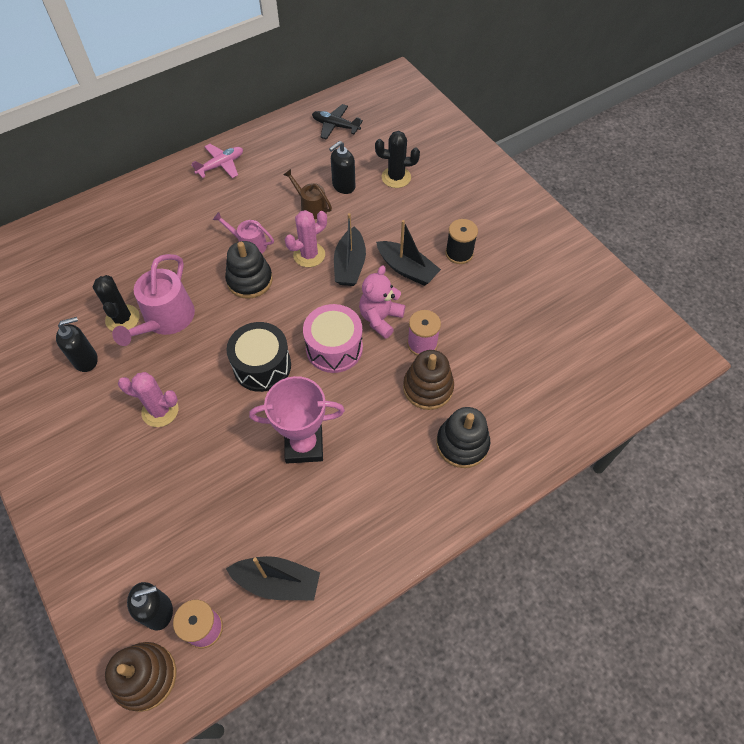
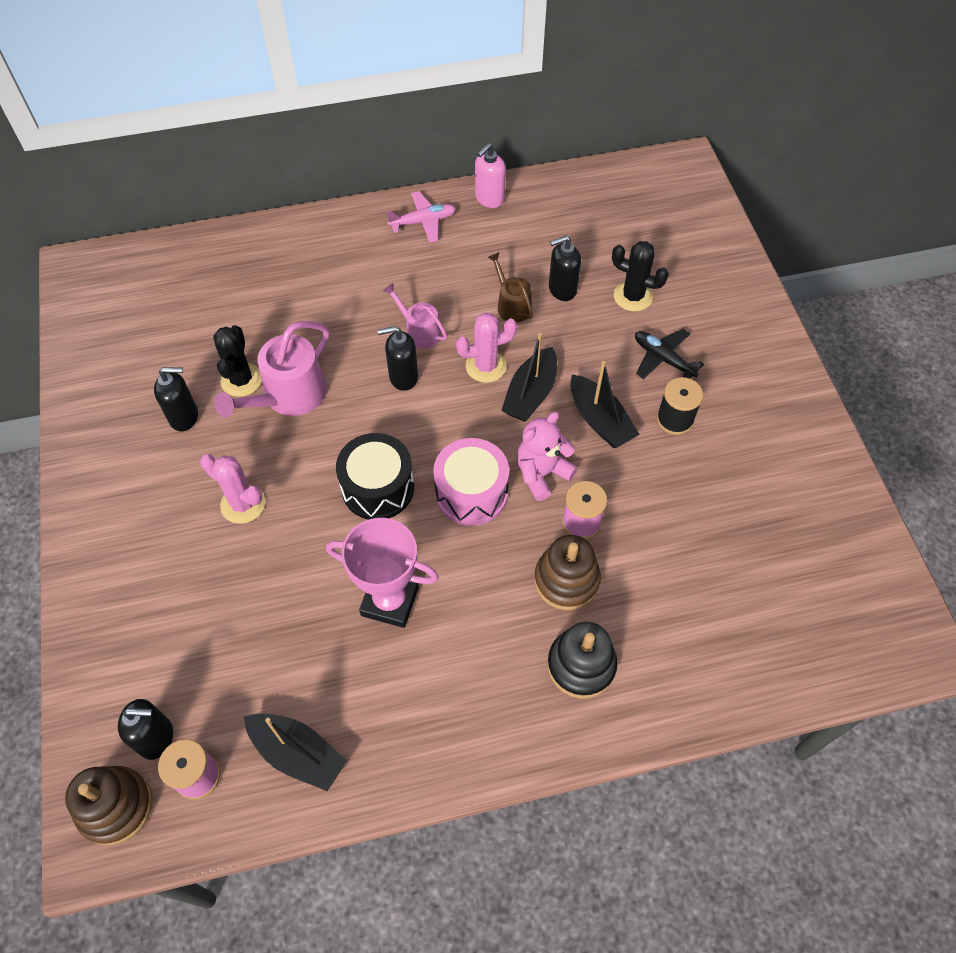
camera: 20 degrees right, 0 degrees up
black stacking toy [225,241,273,299] -> black soap dispenser [377,326,418,391]
black plane [312,104,363,140] -> black plane moved to [635,329,704,379]
none -> pink soap dispenser [475,143,506,208]

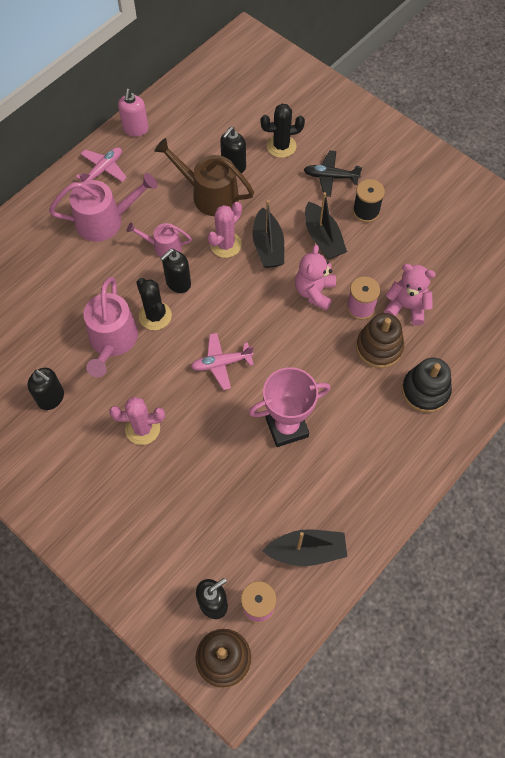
camera: 35 degrees left, 5 degrees up
black soap dispenser [154,367,198,431] -> black soap dispenser turned 75 degrees clockwise [28,368,64,410]
black cactus [213,325,262,397] -> black cactus moved to [136,278,172,330]
black drum [336,433,414,520] -> pink plane [191,333,254,390]
pink drum [433,438,509,526] -> none
brown watering can [488,252,533,323] -> brown watering can [154,138,254,216], size x1.71
black boat [570,361,640,448] -> black boat turned 45 degrees clockwise [305,192,347,259]
none -> pink watering can [49,173,157,242]
none -> pink teddy bear [384,264,436,326]

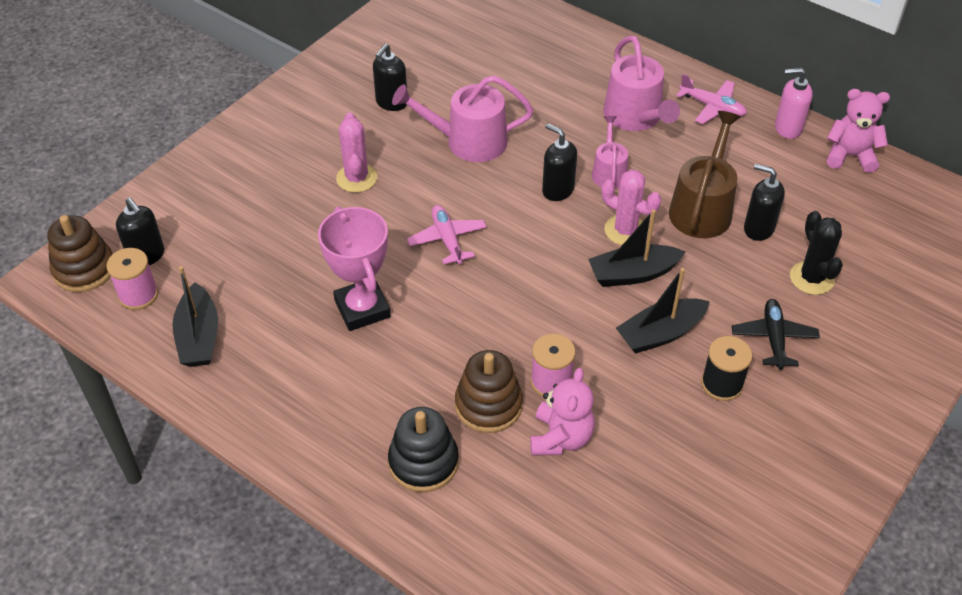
camera: 85 degrees right, 15 degrees down
black cactus [136,278,172,330] -> none
pink teddy bear [295,245,336,311] -> pink teddy bear moved to [827,89,890,173]

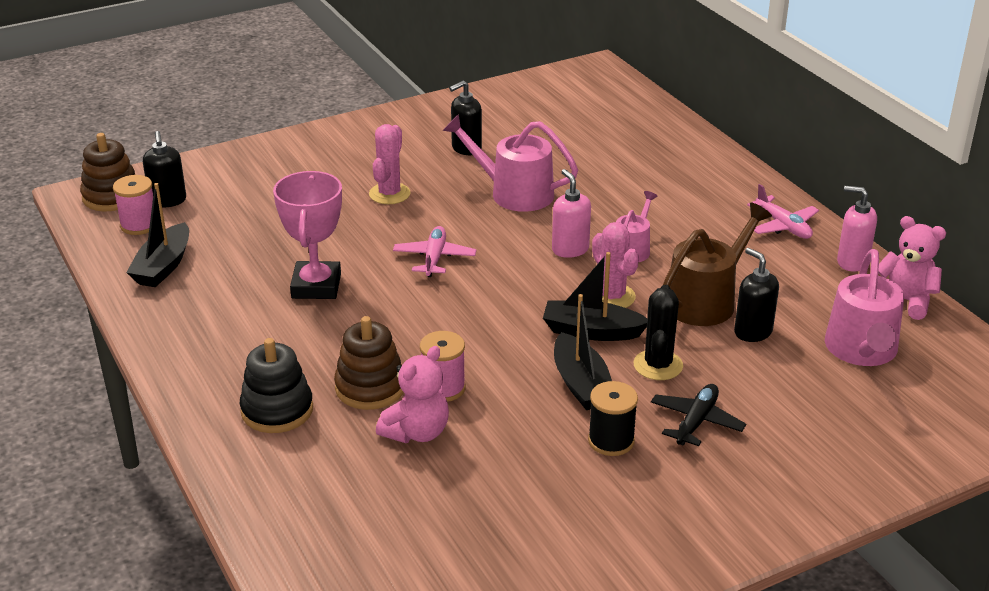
camera: 25 degrees right, 15 degrees down
black soap dispenser [542,123,577,201] -> pink soap dispenser [552,169,591,258]
pink watering can [604,36,680,131] -> pink watering can moved to [825,249,904,366]
black boat [616,268,710,354] -> black boat turned 105 degrees counterclockwise [554,294,612,410]
black cactus [790,211,843,295] -> black cactus moved to [633,285,683,380]

